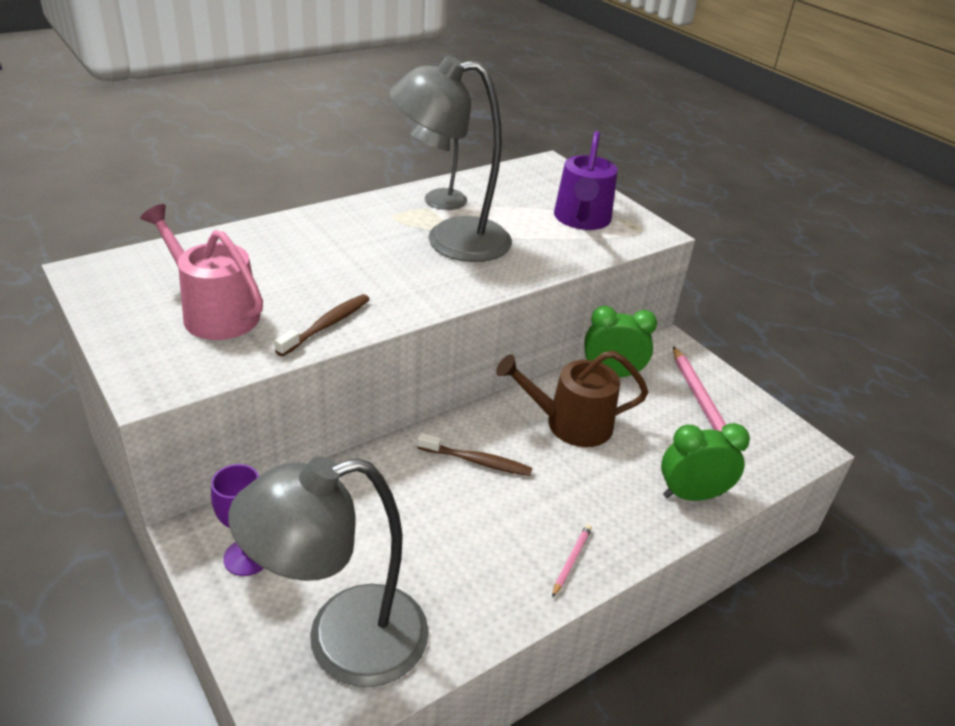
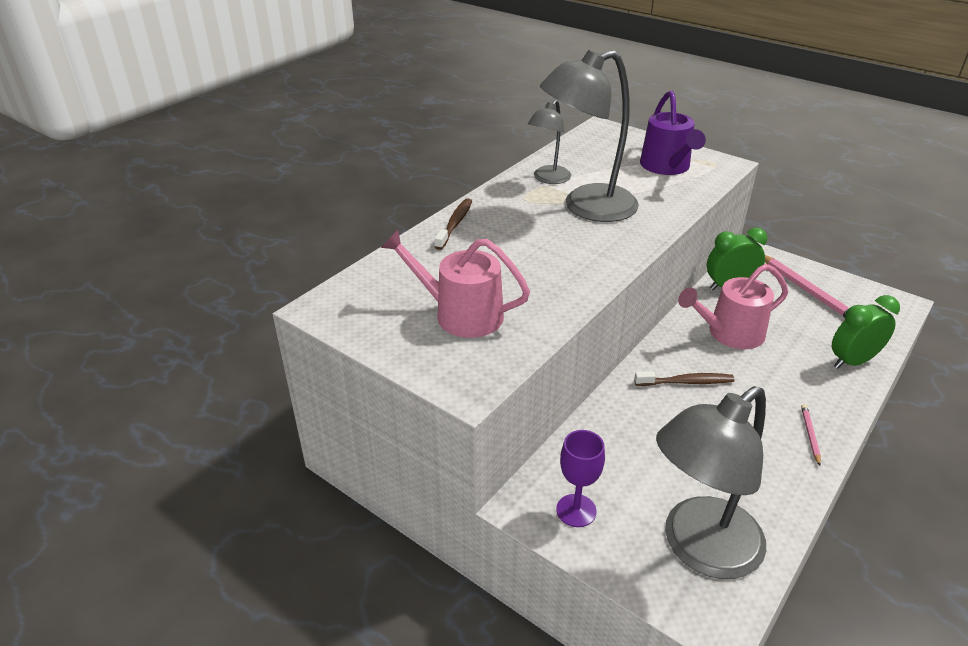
camera: 15 degrees left, 0 degrees up
brown toothbrush [274,294,370,356] -> brown toothbrush moved to [434,198,472,250]
brown watering can [496,351,649,447] -> pink watering can [678,264,788,349]

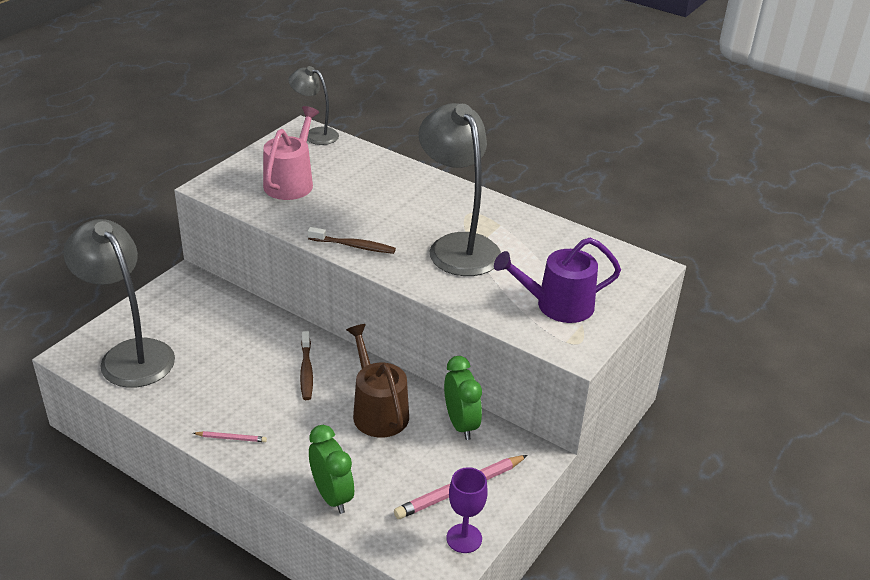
camera: 85 degrees right, 0 degrees up
brown toothbrush [434,198,472,250] -> brown toothbrush moved to [308,227,396,254]
grey lamp [528,100,571,184] -> grey lamp moved to [288,66,339,145]
purple goblet [556,430,605,527] -> purple goblet moved to [447,467,488,553]
pink watering can [678,264,788,349] -> brown watering can [346,324,409,438]

